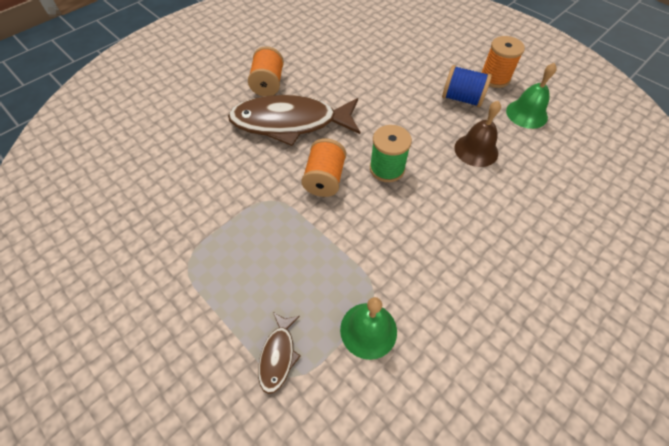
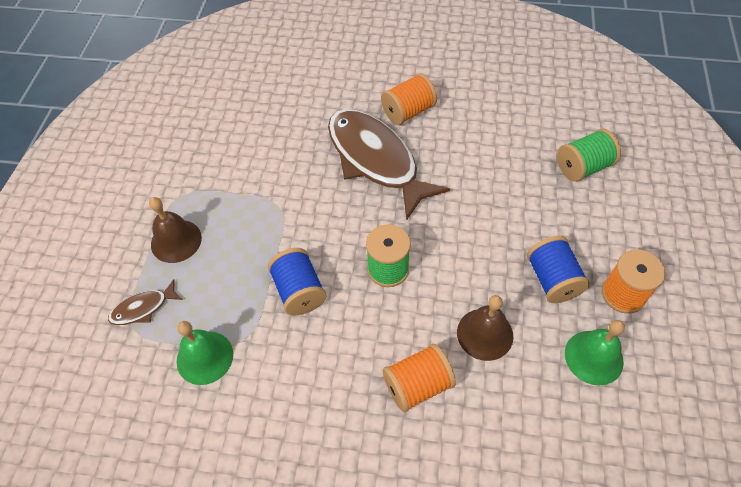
camera: 55 degrees right, 0 degrees up
orange spool [301,138,346,197] -> orange spool moved to [382,344,456,413]
none -> brown bell [149,197,202,263]
none -> blue spool [268,248,326,315]
none -> green spool [557,129,621,182]

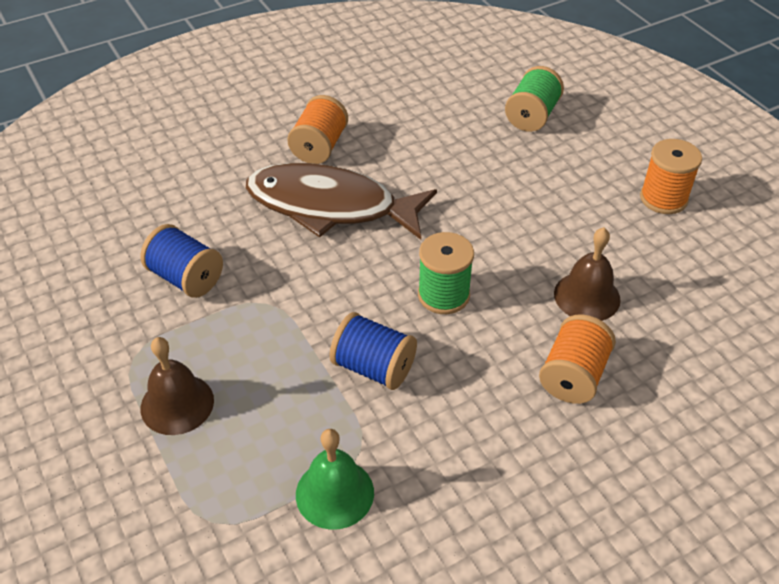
camera: 40 degrees left, 10 degrees down
brown fish [108,279,183,325] -> none
blue spool [527,236,590,303] -> blue spool moved to [140,224,223,298]
green bell [565,320,625,385] -> none

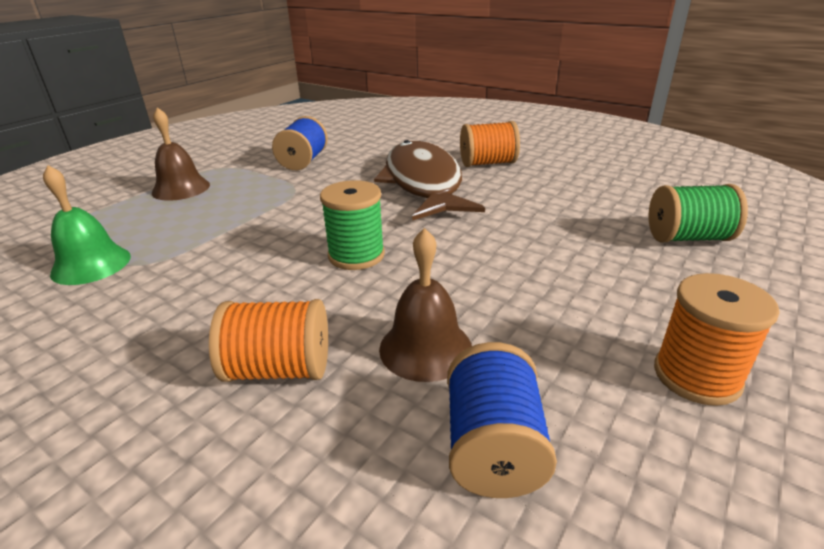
camera: 65 degrees right, 15 degrees down
blue spool [330,312,417,390] -> blue spool moved to [447,342,557,498]

